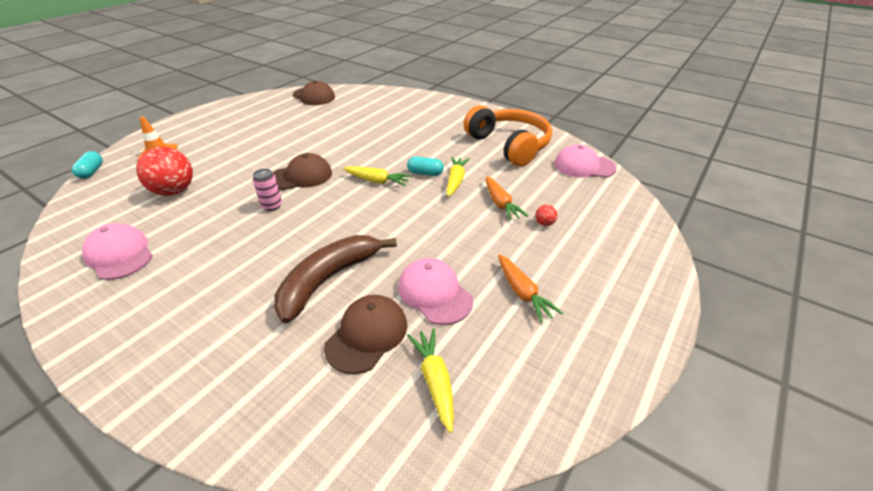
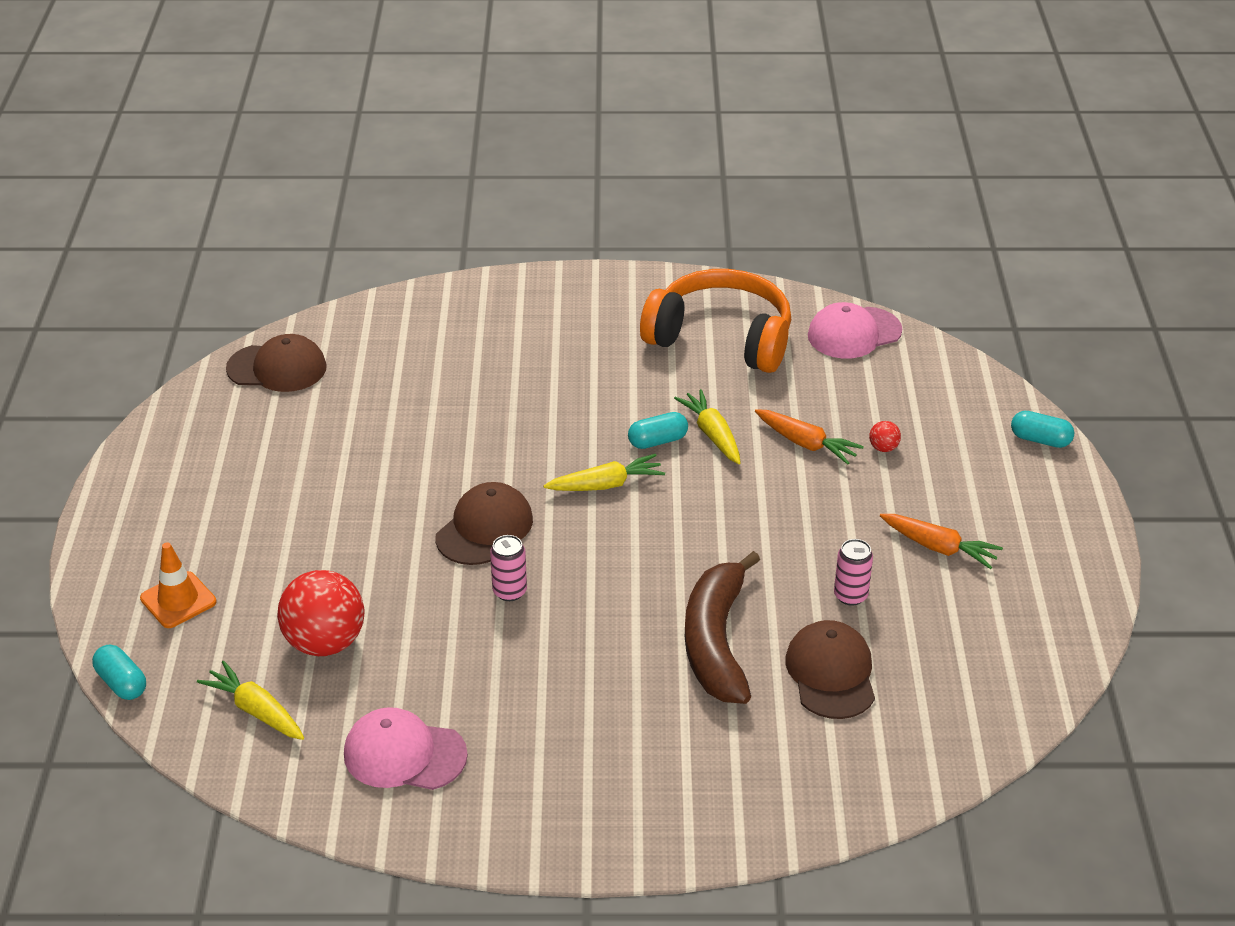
camera: 35 degrees left, 0 degrees up
pink cap [398,258,473,325] -> pink can [834,539,873,606]
yellow carrot [407,328,454,433] -> yellow carrot moved to [197,660,304,740]
none -> turquoise capsule [1011,411,1074,448]

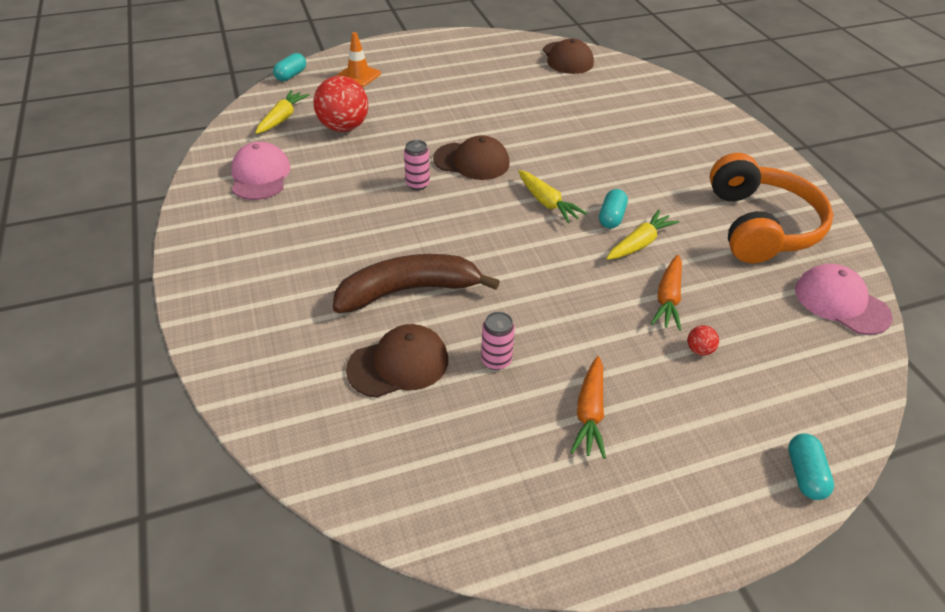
camera: 70 degrees right, 5 degrees up
turquoise capsule [628,412,688,449] -> turquoise capsule turned 60 degrees clockwise [599,189,628,229]

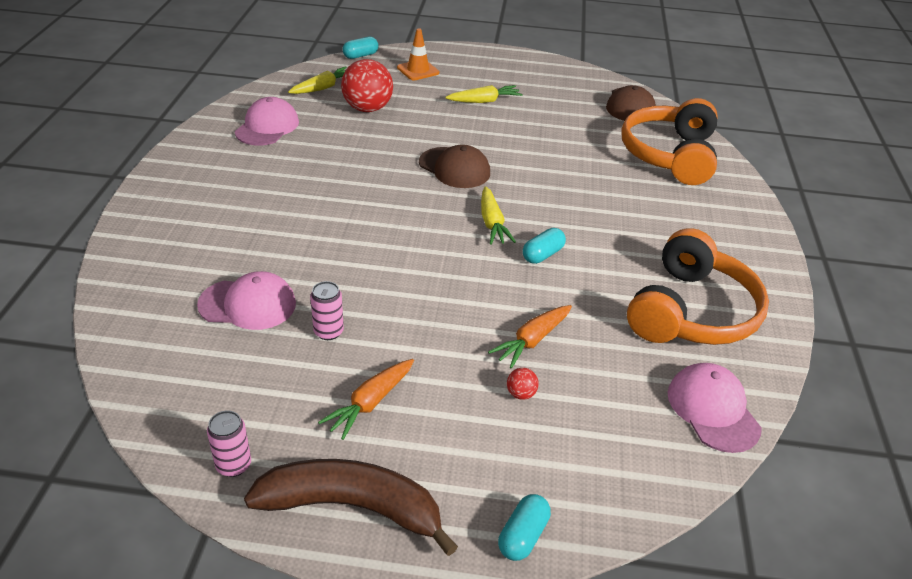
camera: 25 degrees right, 5 degrees down
brown banana [333,254,500,313] -> brown banana moved to [244,459,458,556]
brown cap [346,324,448,398] -> pink cap [197,271,296,330]
pink can [404,140,430,190] -> pink can moved to [207,411,251,477]
yellow carrot [606,210,679,260] -> yellow carrot moved to [445,85,523,103]
none -> orange headphones [621,98,718,185]

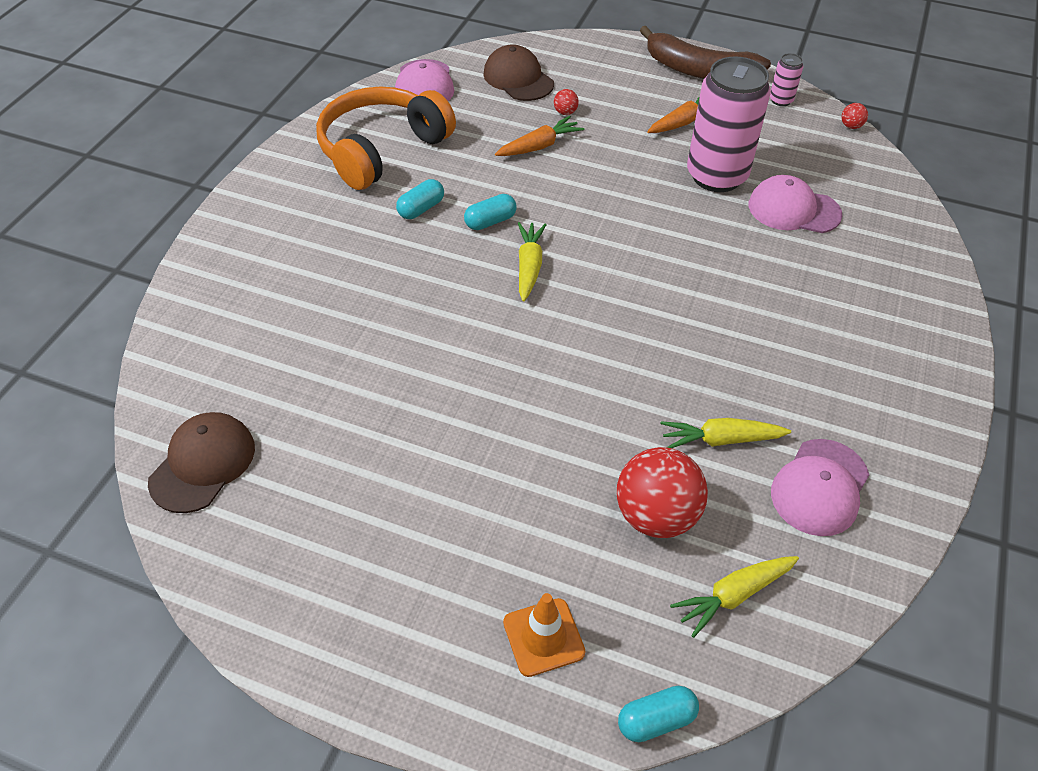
camera: 165 degrees left, 10 degrees up
pink can [310,281,344,340] -> pink can [687,56,771,192], size x2.33
brown cap [419,144,490,188] -> brown cap moved to [483,44,554,101]
yellow carrot [445,85,523,103] -> yellow carrot moved to [661,418,791,448]
turquoise capsule [498,494,551,561] -> turquoise capsule moved to [396,179,444,219]
orange headphones [621,98,718,185] -> none
none -> red ball [842,103,868,129]

